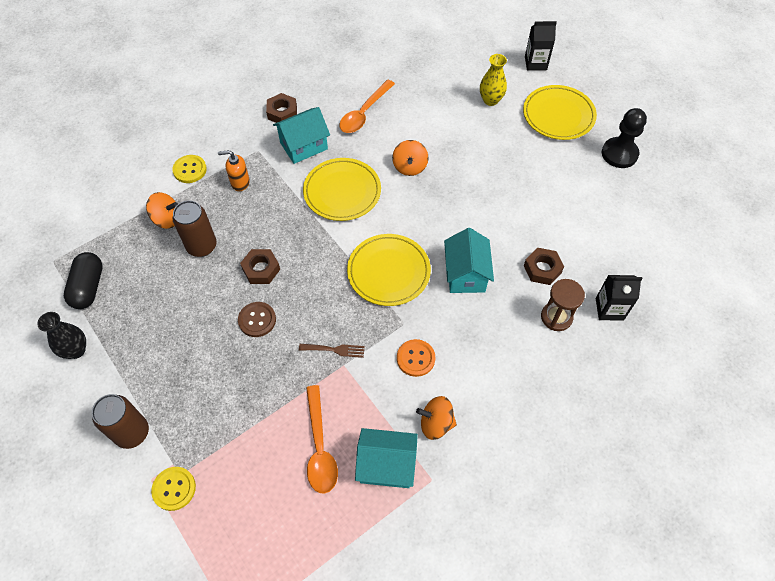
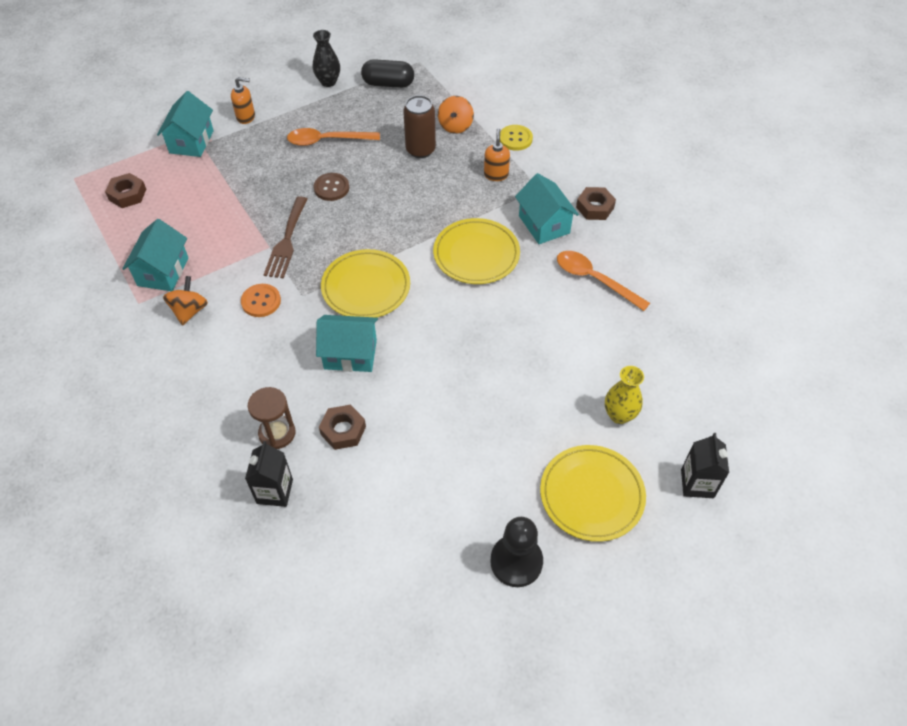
camera: 95 degrees right, 5 degrees down
brown can [92,394,149,449] -> orange soap dispenser [231,77,255,124]
yellow button [151,467,196,511] -> turquoise house [157,91,214,157]
brown nut [240,249,280,284] -> brown nut moved to [105,173,146,208]
brown fork [299,344,365,358] -> brown fork [263,196,308,279], size x1.69
orange spoon [306,385,338,493] -> orange spoon moved to [287,128,380,146]
orange spinning top [392,140,428,176] -> none

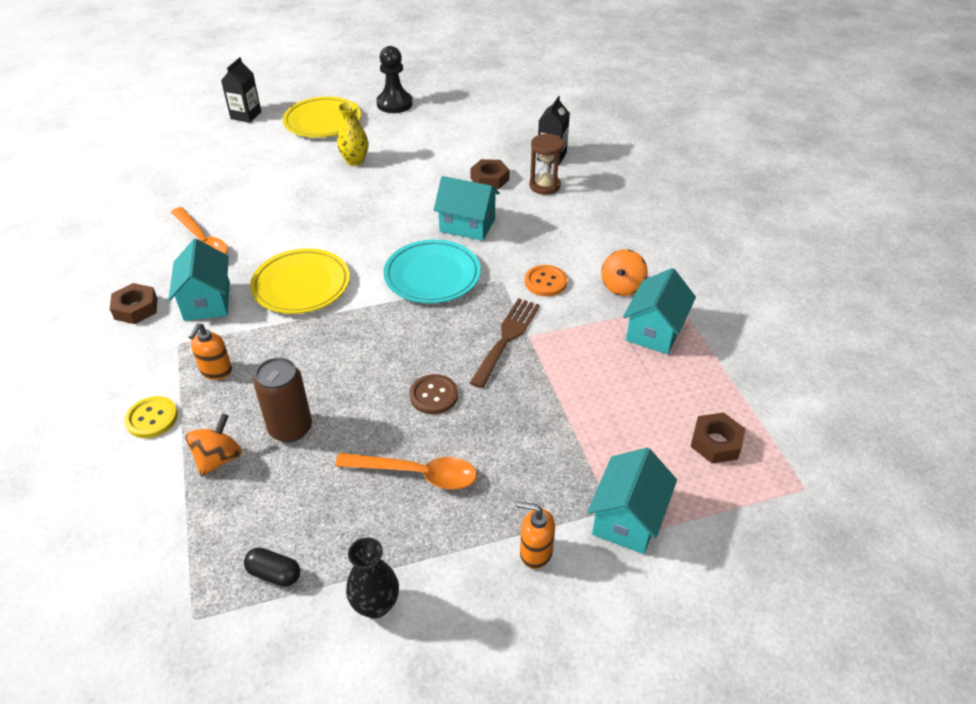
camera: 165 degrees left, 10 degrees down
yellow plate [321,249,410,318] -> turquoise plate [383,240,481,303]
black capsule [361,59,414,88] -> black capsule [244,548,300,587], size x0.62
yellow vase [605,366,644,424] -> yellow vase moved to [337,102,369,166]

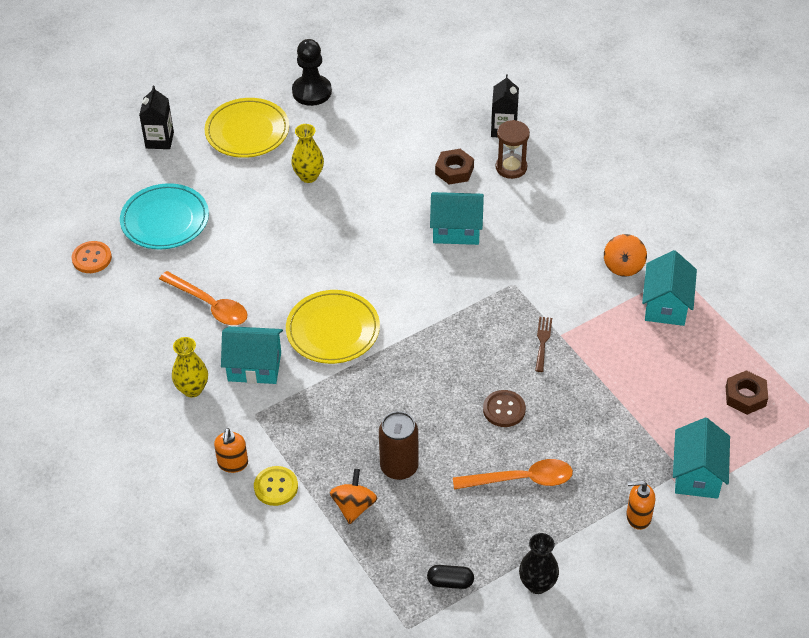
camera: 15 degrees left, 5 degrees up
brown nut [110,283,157,324] -> yellow vase [172,337,208,398]
turquoise house [168,239,230,321] -> turquoise house turned 60 degrees counterclockwise [221,326,283,384]
orange soap dispenser [189,323,232,380] -> orange soap dispenser moved to [214,428,248,473]
turquoise plate [383,240,481,303] -> turquoise plate moved to [120,183,209,249]
brown fork [470,298,540,388] -> brown fork [535,317,552,372], size x0.59
orange button [525,265,567,296] -> orange button moved to [72,241,112,273]

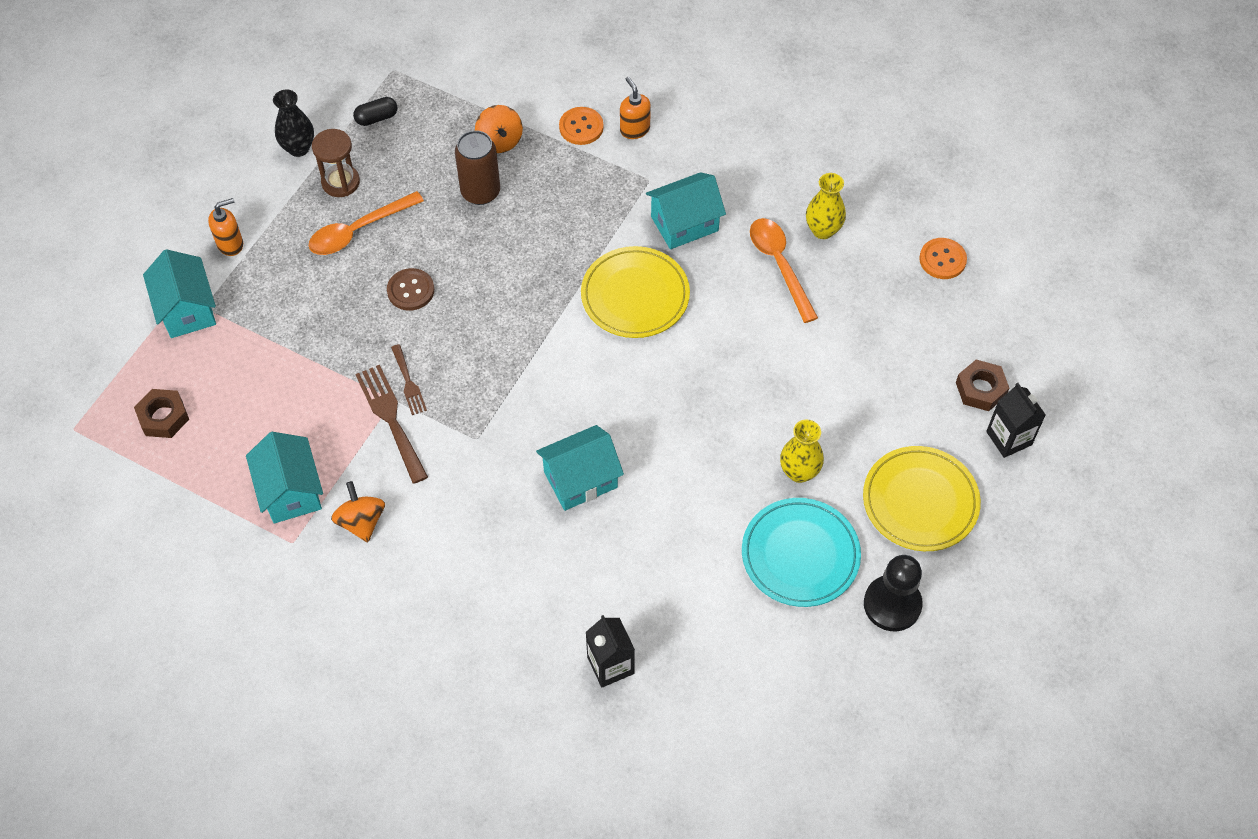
camera: 150 degrees right, 10 degrees up
turquoise plate [120,183,209,249] -> turquoise plate moved to [742,498,861,607]
orange spoon [159,271,248,325] -> orange spoon turned 60 degrees clockwise [750,218,818,323]
yellow vase [172,337,208,398] -> yellow vase moved to [806,173,846,239]
yellow button [254,466,298,506] -> orange button [559,107,603,145]
brown nut [435,149,474,185] -> brown nut moved to [956,360,1009,411]
brown hourglass [496,120,530,179] -> brown hourglass moved to [312,129,360,197]
none -> brown fork [355,365,428,484]

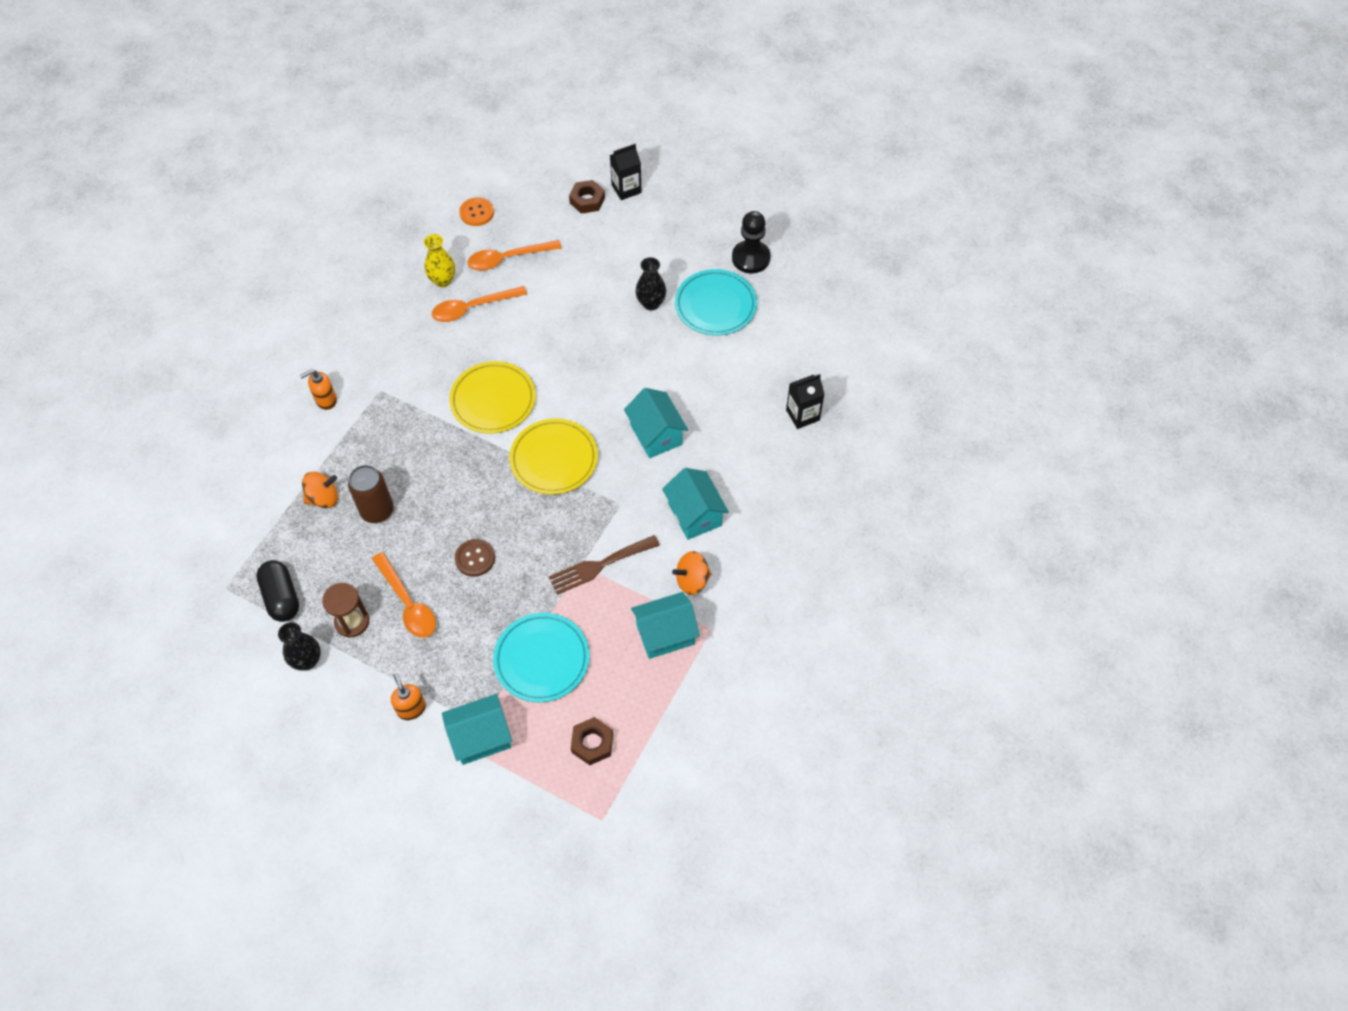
camera: 90 degrees left, 0 degrees up
black capsule [353,97,397,126] -> black capsule [256,560,299,622], size x1.62
brown fork [391,344,427,415] -> none
orange button [559,107,603,145] -> none
turquoise house [646,172,726,249] -> turquoise house moved to [662,468,729,540]
yellow vase [780,419,824,483] -> black vase [635,257,666,310]
yellow plate [863,446,981,551] -> yellow plate moved to [509,419,598,495]
none -> orange spoon [468,240,562,271]
none -> turquoise plate [493,613,590,702]

